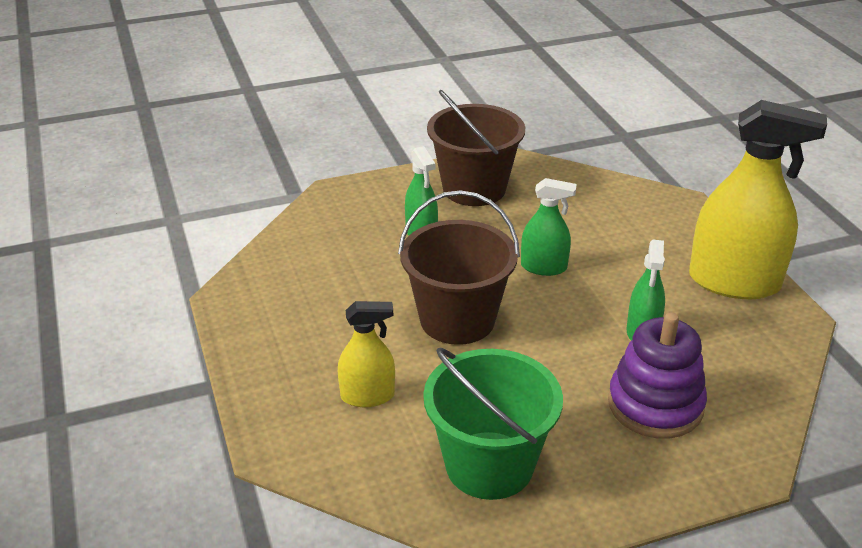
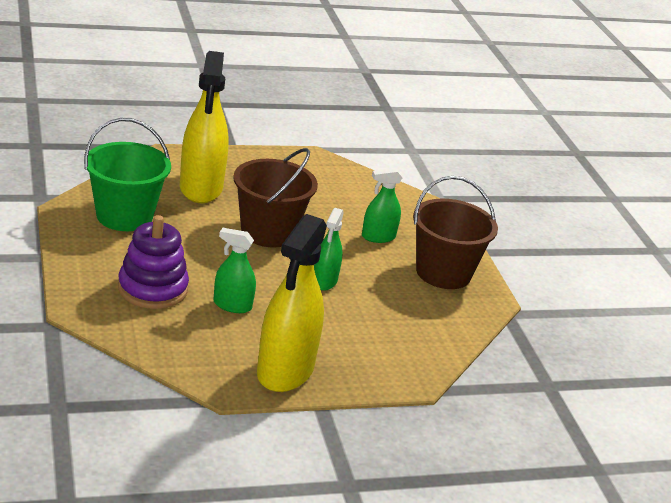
camera: 90 degrees right, 5 degrees down
yellow spray bottle [338,301,395,407] -> yellow spray bottle [180,51,229,203], size x1.91

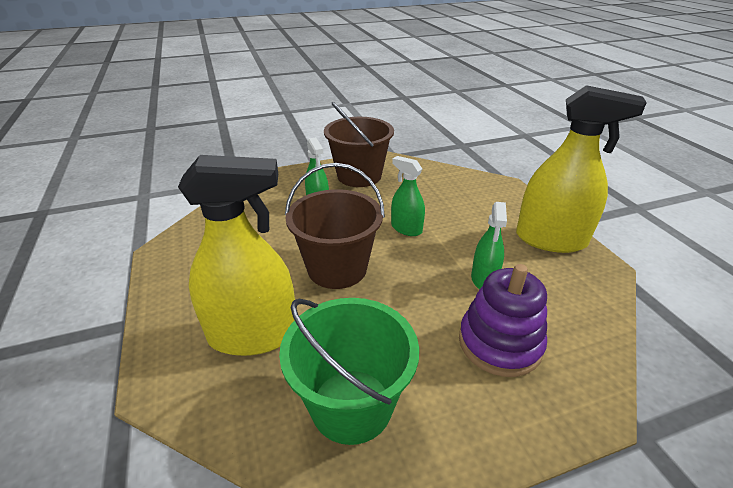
camera: 90 degrees left, 5 degrees up
green spray bottle [314,208,344,291] -> green spray bottle turned 150 degrees counterclockwise [391,156,425,236]

